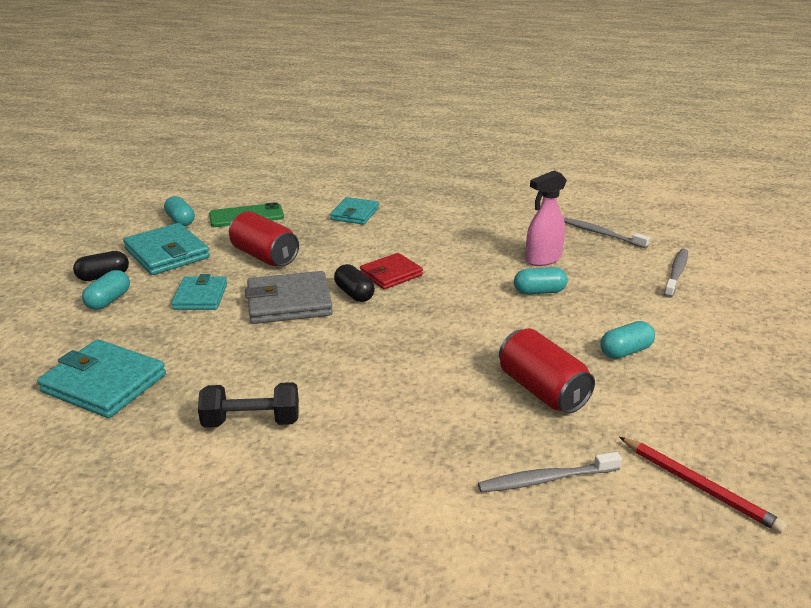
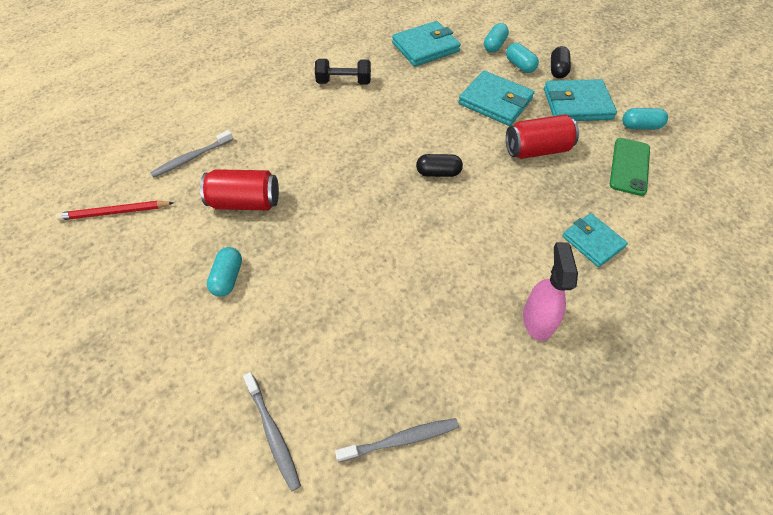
camera: 125 degrees right, 25 degrees up
turquoise wallet [171,274,227,310] -> turquoise wallet [458,71,535,126], size x1.52
black dumbbell [198,382,299,428] -> black dumbbell turned 60 degrees clockwise [315,59,371,85]
grey wallet [245,271,333,324] -> none
red wallet [360,253,423,289] -> none
grey toothbrush [478,452,622,492] -> grey toothbrush turned 150 degrees counterclockwise [150,130,233,178]
turquoise capsule [514,267,568,295] -> turquoise capsule moved to [484,23,509,53]
pink spray bottle [525,170,567,266] -> pink spray bottle moved to [523,242,578,341]

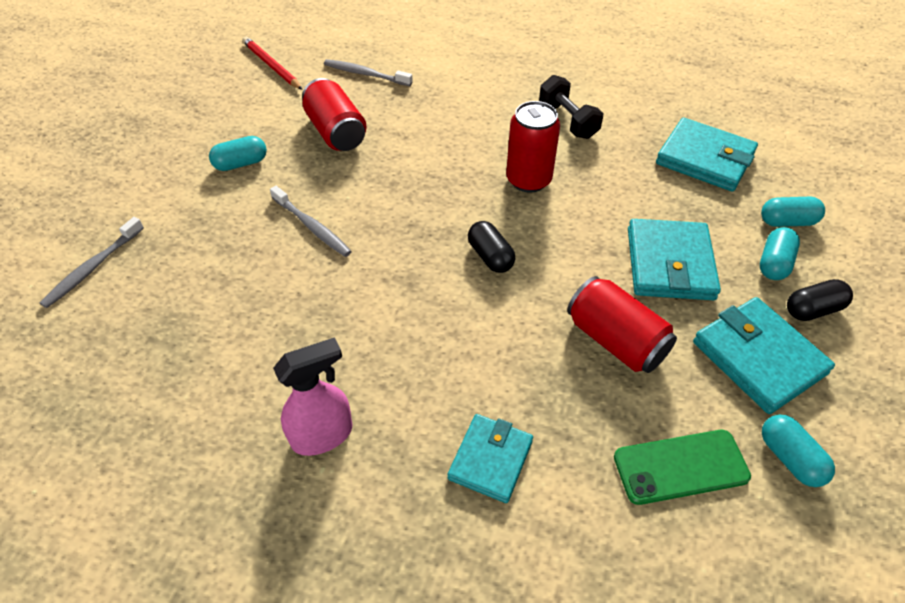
camera: 60 degrees right, 5 degrees down
grey toothbrush [335,418,459,463] -> grey toothbrush moved to [270,186,352,257]
none -> red can [506,101,560,193]

